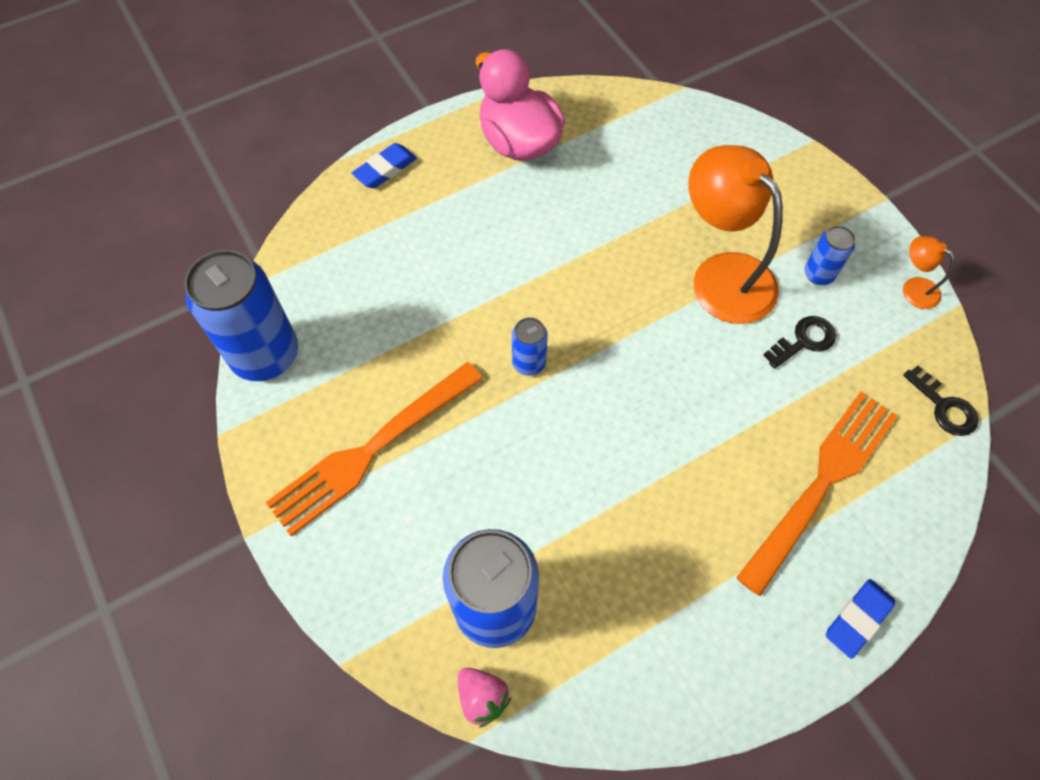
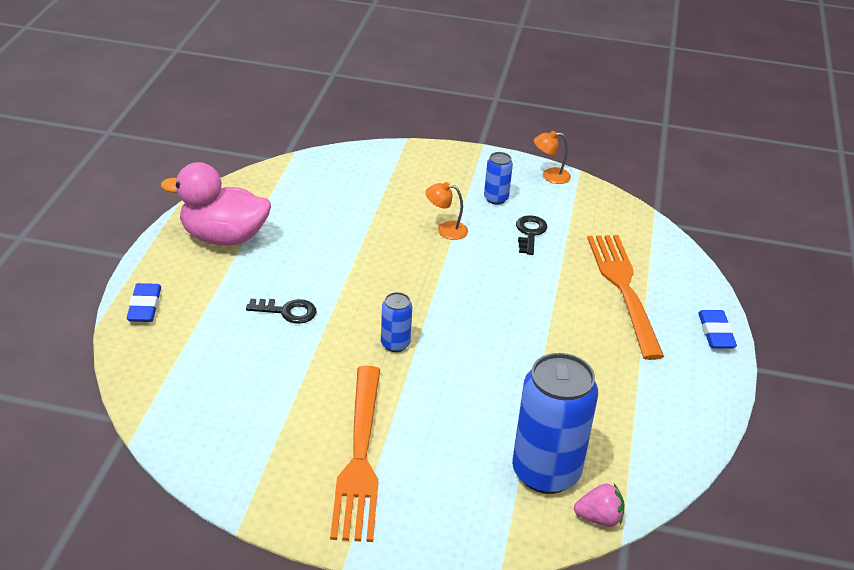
camera: 50 degrees left, 25 degrees down
blue can [184,250,298,381] -> none
orange lamp [688,145,783,324] -> orange lamp [426,182,468,240], size x0.44
black key [903,365,978,436] -> black key moved to [246,299,317,324]

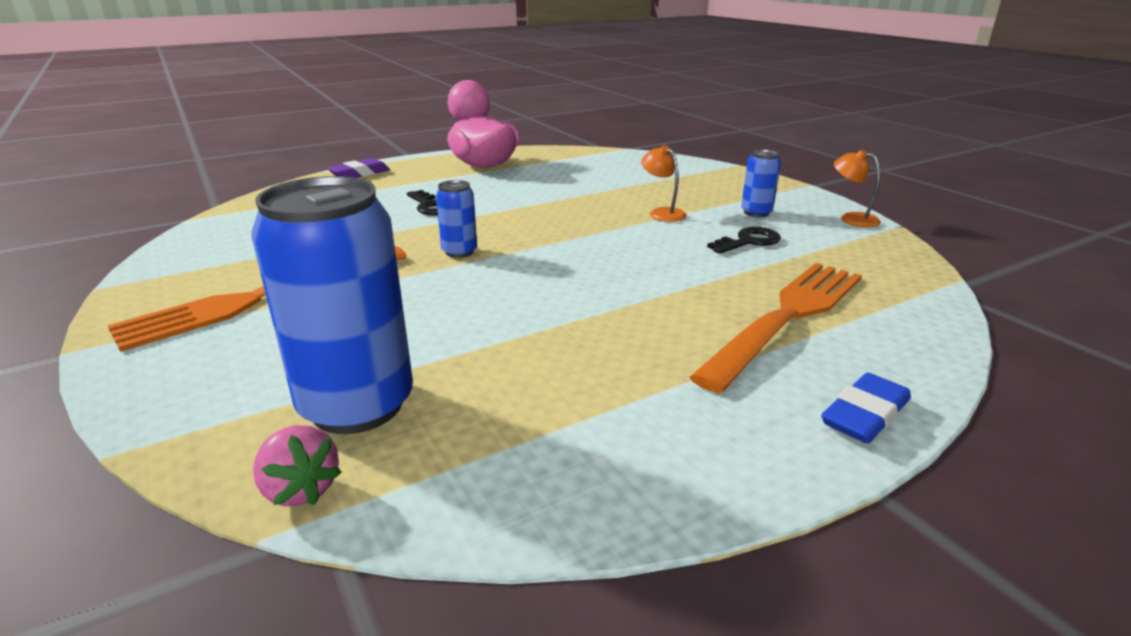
camera: 50 degrees right, 10 degrees down
blue eraser [127,283,161,322] -> purple eraser [327,158,390,178]

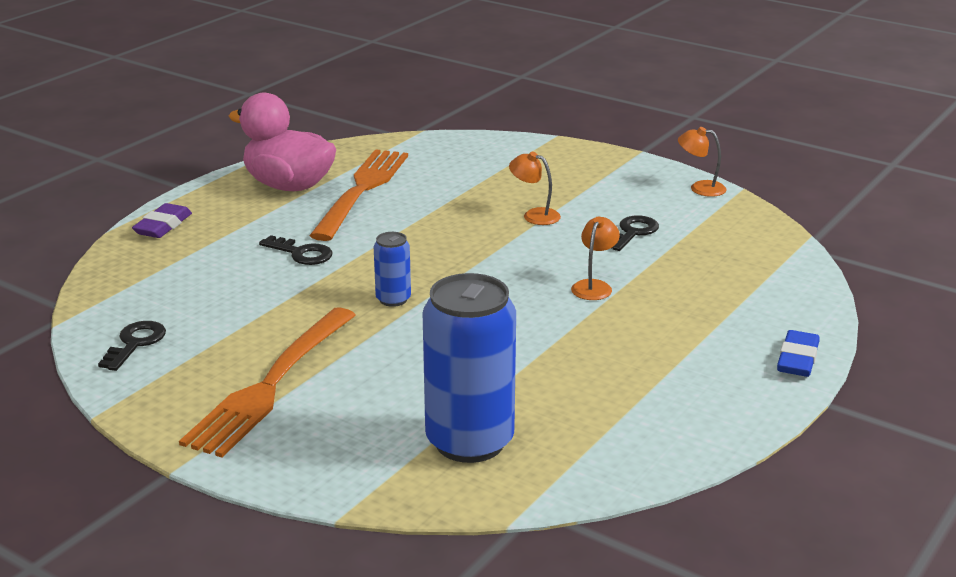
camera: 25 degrees left, 0 degrees up
pink strawberry [253,425,342,506] -> none
orange fork [689,263,862,393] -> orange fork moved to [309,149,408,241]
blue can [741,150,781,217] -> none
none -> black key [98,321,166,371]
none -> orange lamp [571,216,620,300]

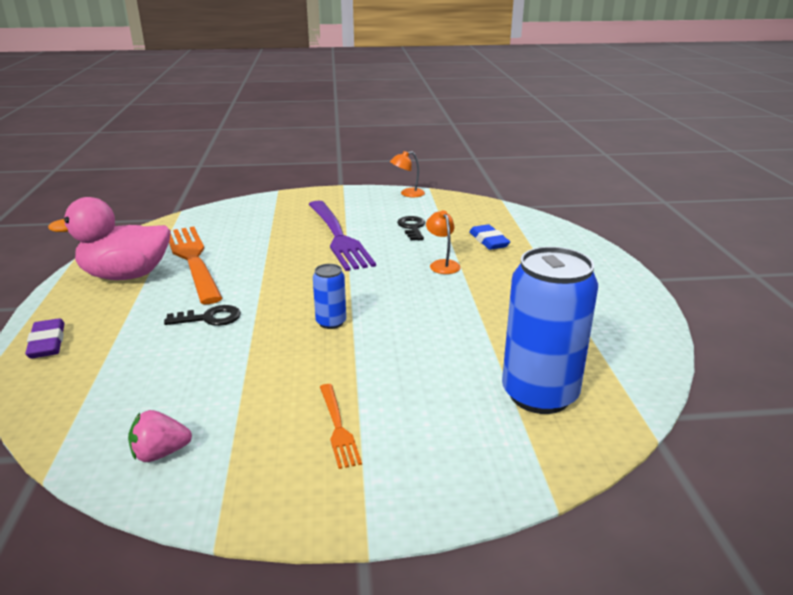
camera: 40 degrees left, 0 degrees up
black key [98,321,166,371] -> pink strawberry [128,410,192,462]
orange fork [179,308,356,457] -> orange fork [320,384,362,469], size x0.47
orange lamp [509,152,561,225] -> purple fork [309,200,376,271]
blue eraser [777,330,820,377] -> blue eraser moved to [469,224,510,250]

